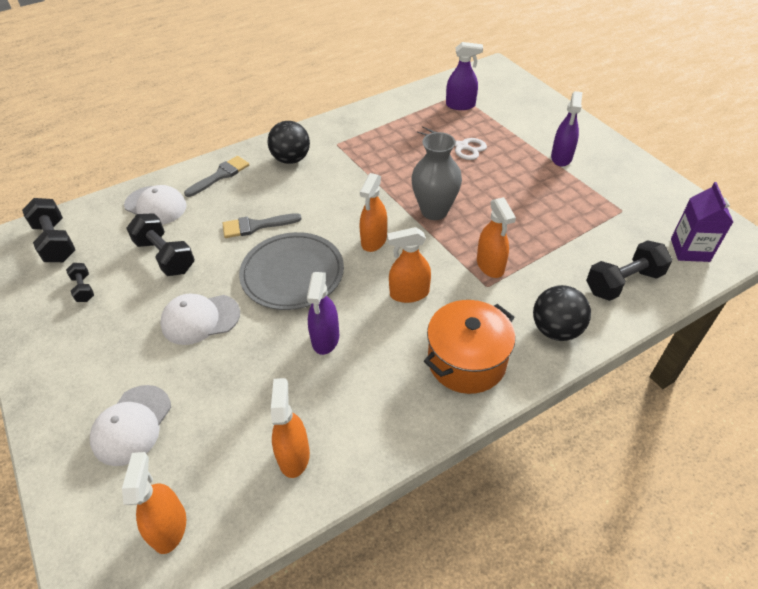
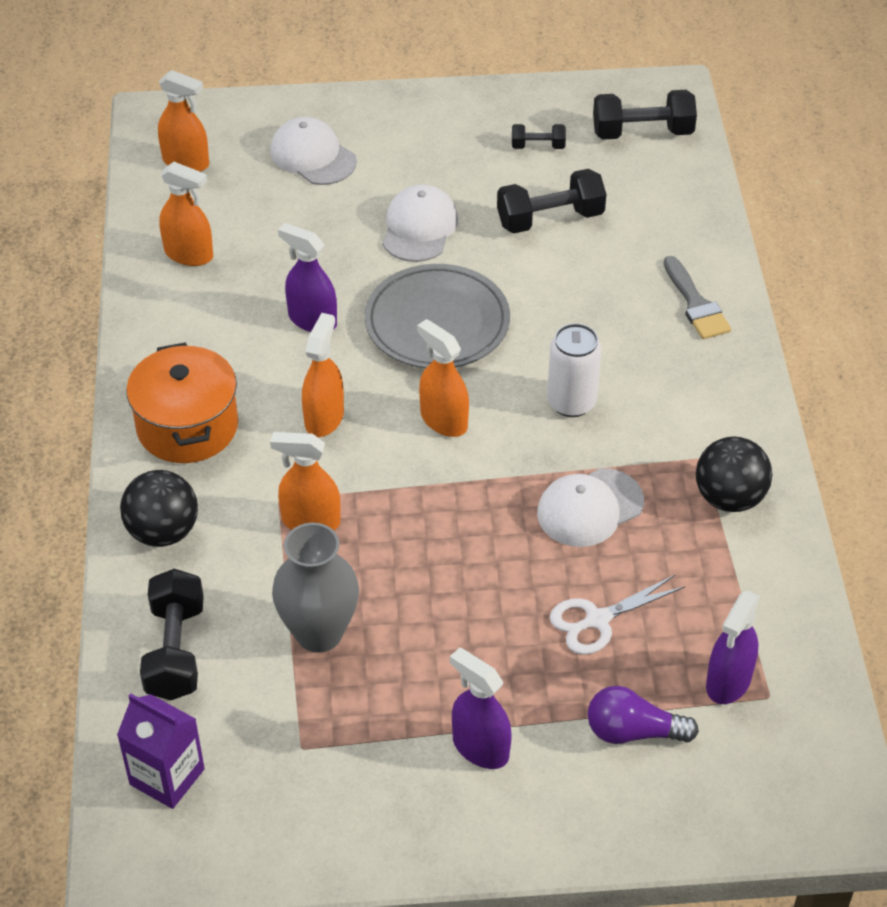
camera: 115 degrees right, 0 degrees up
white cap [124,185,187,225] -> white cap moved to [537,468,644,547]
grey brush [223,213,302,238] -> none
black ball [267,121,310,164] -> black ball moved to [696,436,772,512]
grey vase [411,132,462,220] -> grey vase moved to [272,523,359,653]
none -> white can [547,323,602,417]
none -> purple light bulb [588,686,699,744]

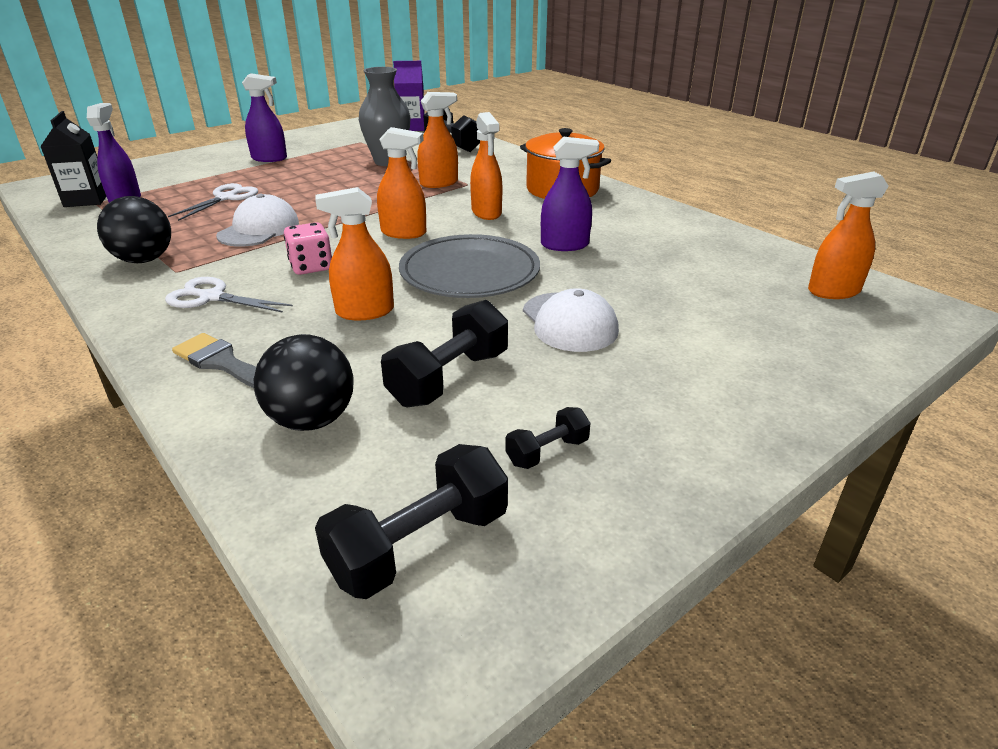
camera: 145 degrees right, 15 degrees down
black ball [120,470,198,547] -> black ball moved to [254,334,354,431]
orange spray bottle [159,162,213,266] -> orange spray bottle moved to [315,187,394,320]
white cap [270,117,357,185] -> none
white can [547,323,602,417] -> pink dice [284,222,332,275]
purple light bulb [588,686,699,744] -> none
none -> black carton [40,111,106,207]
none -> white scissors [165,277,293,313]

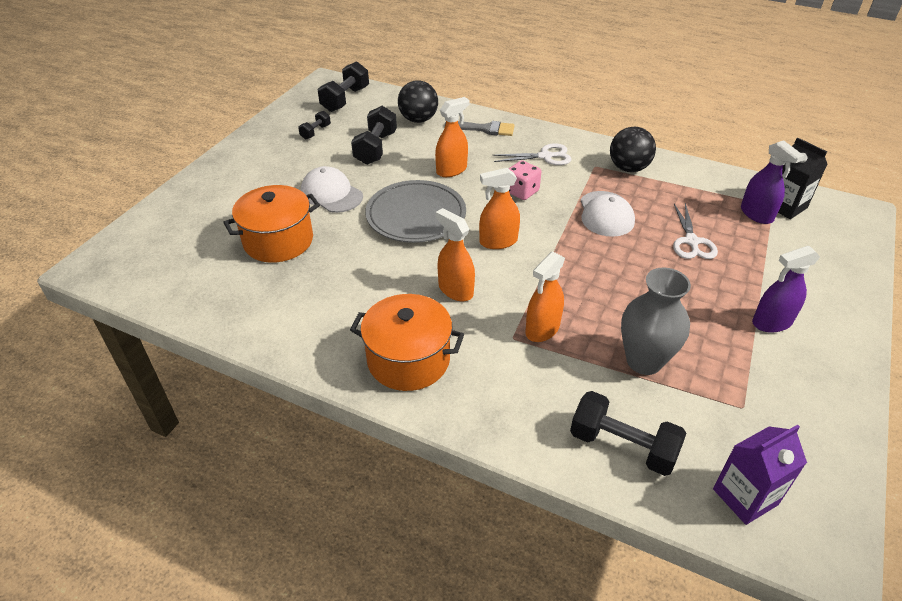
camera: 155 degrees right, 10 degrees up
purple spray bottle [541,137,599,251] -> none
orange spray bottle [808,171,889,299] -> none
none -> orange pot [223,185,320,263]

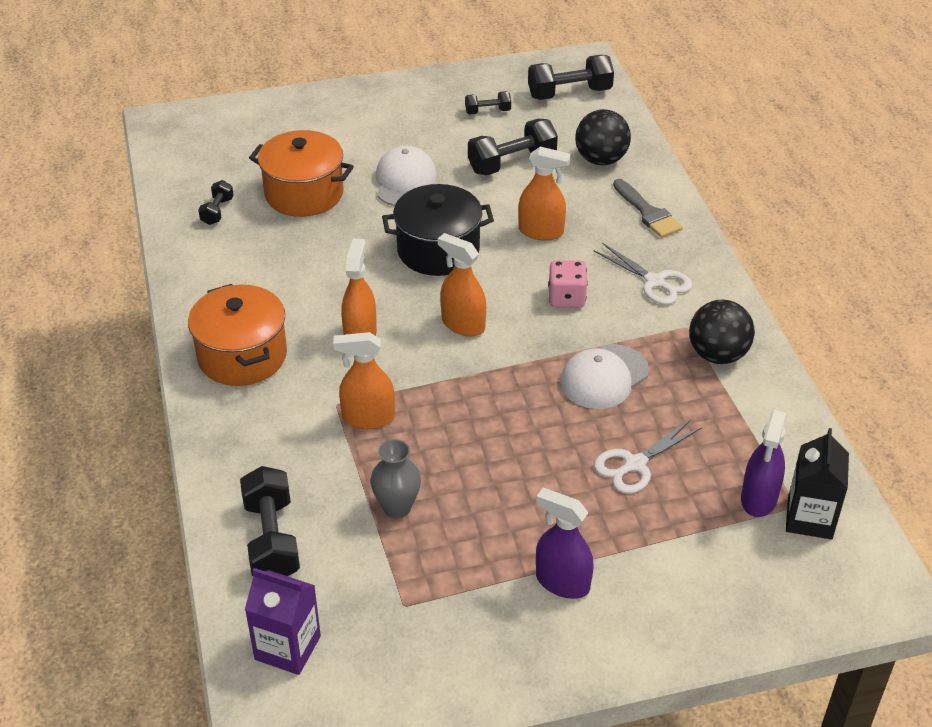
camera: 50 degrees right, 0 degrees up
grey plate [365,180,466,243] -> black pot [382,184,494,276]
grey vase [621,268,691,375] -> grey vase [371,439,421,518], size x0.66
none -> black dumbbell [198,180,234,225]

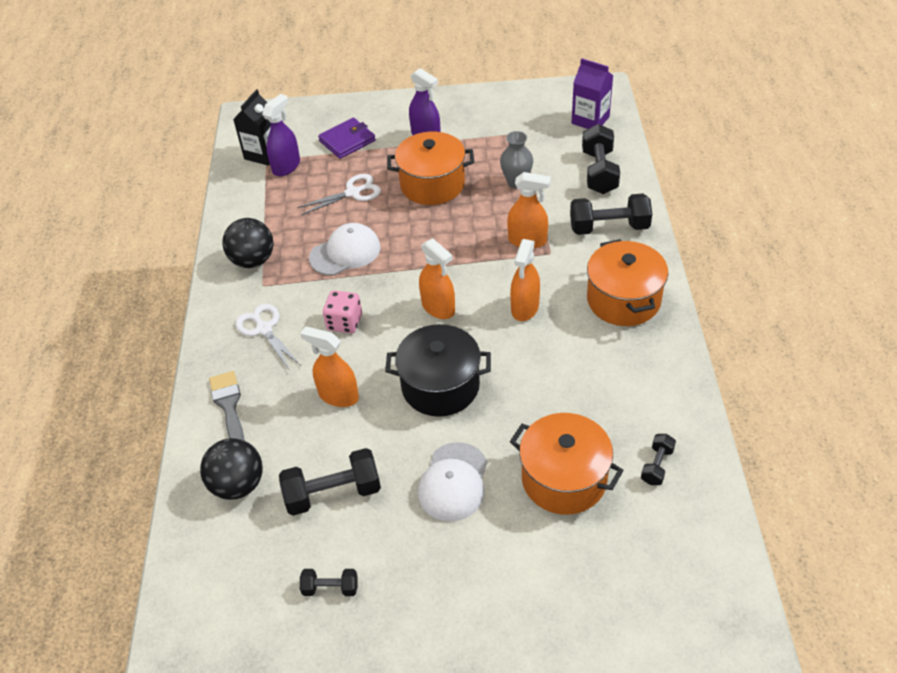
camera: 165 degrees left, 5 degrees up
black dumbbell [528,55,614,100] -> black dumbbell moved to [570,193,652,235]
none -> purple wallet [318,118,376,159]
none -> orange pot [387,132,474,205]

